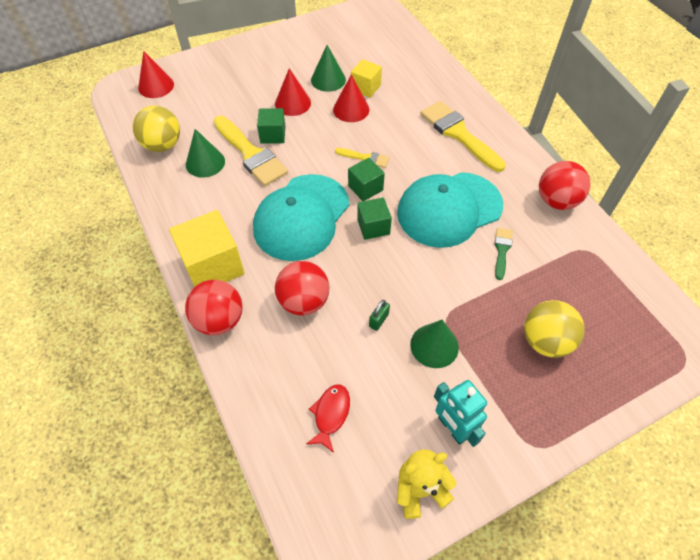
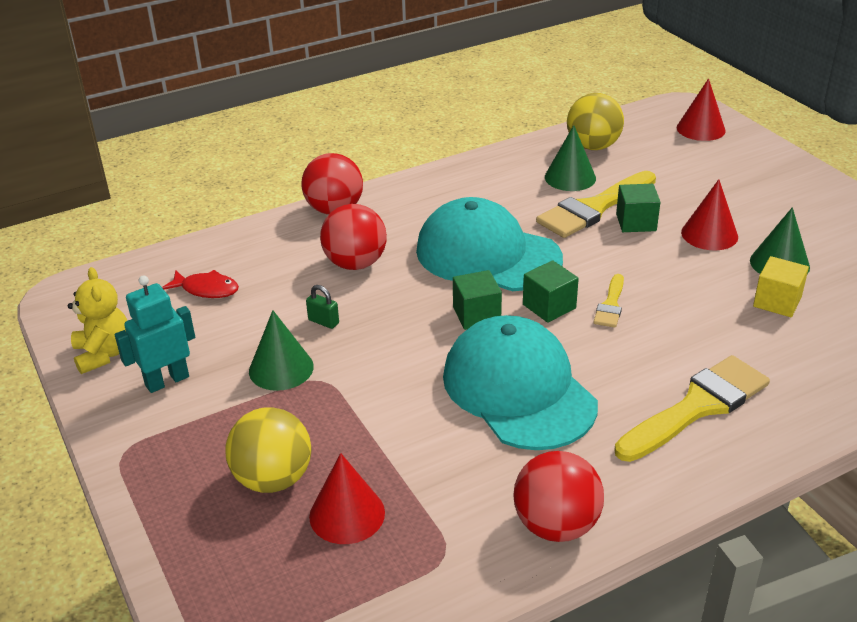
camera: 90 degrees right, 20 degrees down
yellow cube [169,210,245,287] -> none
red cone [333,74,369,122] -> red cone moved to [309,453,385,544]
green brush [494,228,513,280] -> none

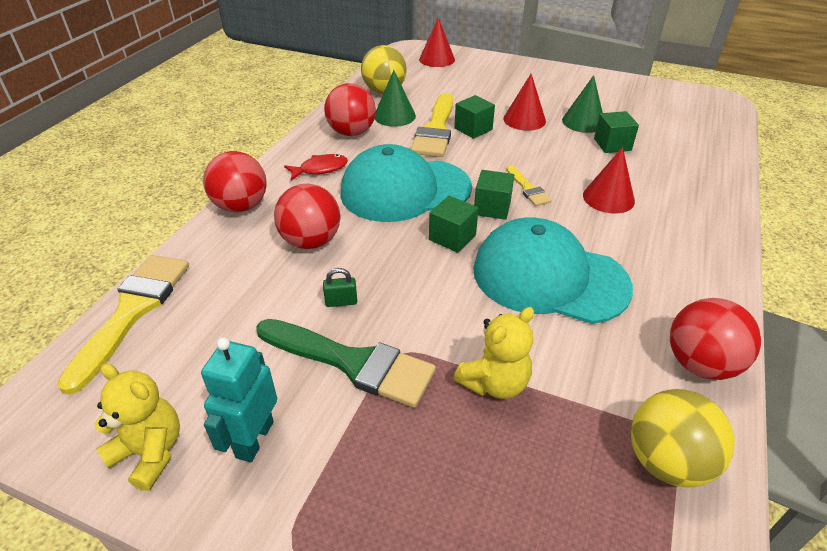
camera: 40 degrees left, 5 degrees up
red fish [162,270,239,298] -> red fish moved to [284,154,348,180]
yellow ball [225,407,311,493] -> yellow ball moved to [631,389,735,487]
green cone [249,310,314,391] -> green brush [256,319,436,408]
red cone [309,453,385,544] -> red cone moved to [583,147,635,213]
yellow brush [614,355,770,462] -> yellow brush moved to [57,255,189,395]
yellow cube [753,256,809,317] -> green cube [594,111,639,153]
none -> red ball [324,83,376,136]
none -> yellow teddy bear [454,307,534,399]

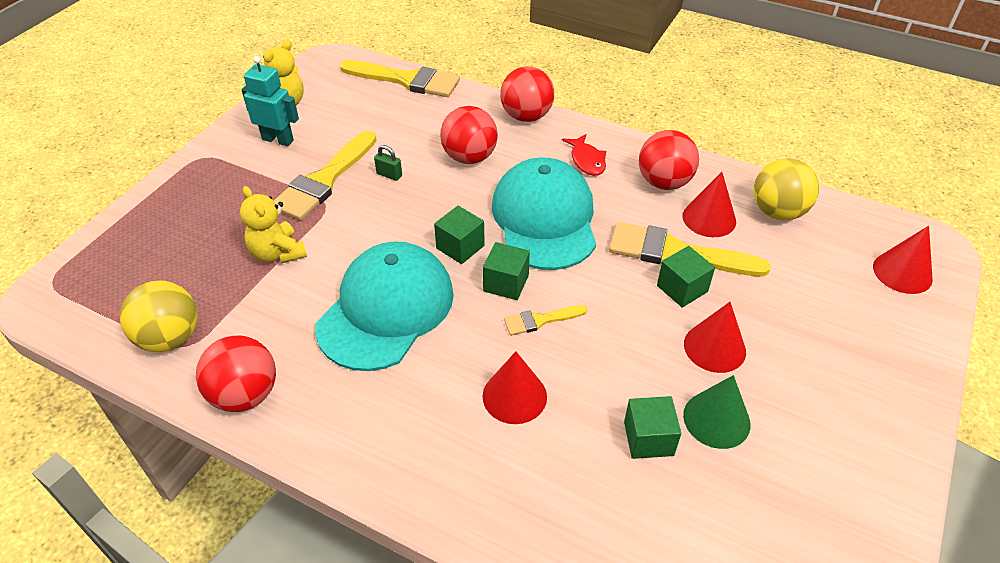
camera: 95 degrees right, 5 degrees up
green brush [256,319,436,408] -> yellow brush [274,131,376,220]
green padlock [323,268,357,307] -> green padlock turned 60 degrees counterclockwise [374,145,402,181]
green cone [374,70,416,127] -> red cone [683,172,736,237]

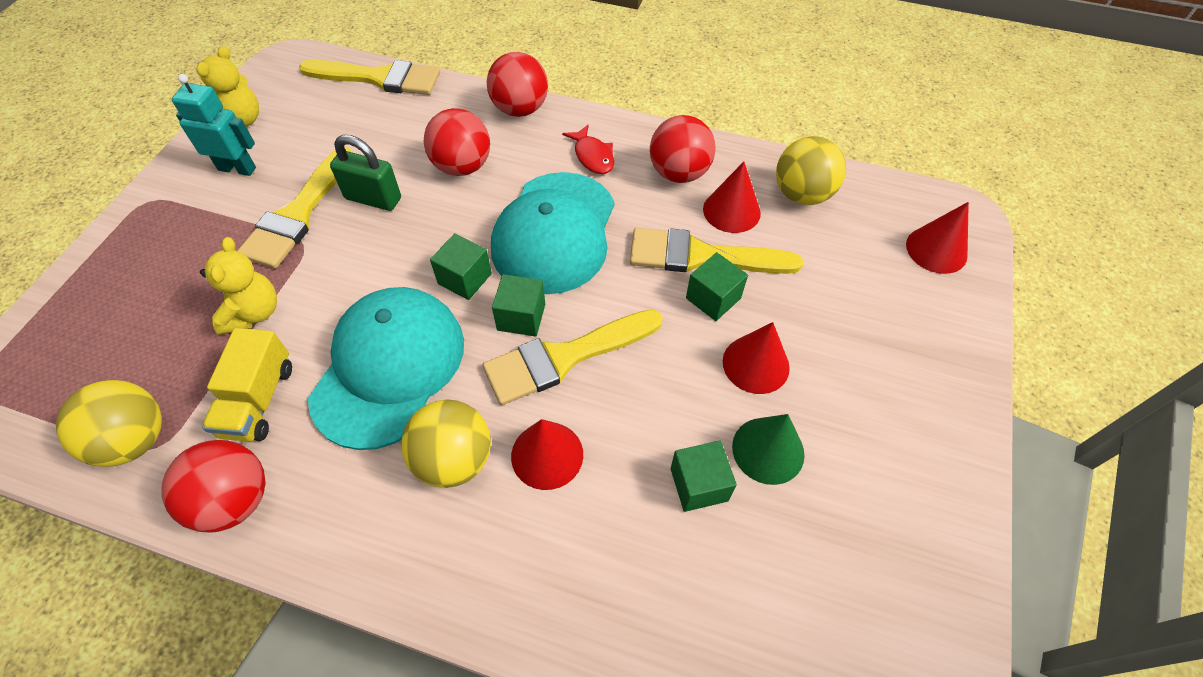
camera: 10 degrees left, 10 degrees up
yellow teddy bear [240,186,307,263] -> yellow teddy bear turned 135 degrees counterclockwise [200,237,277,335]
green padlock [374,145,402,181] -> green padlock [330,135,401,211], size x1.90
turquoise cap [492,158,596,270] -> turquoise cap turned 150 degrees counterclockwise [491,172,615,294]
yellow brush [504,305,587,336] -> yellow brush [483,309,663,405], size x1.99
none -> yellow truck [202,328,292,442]
none -> yellow ball [401,399,491,488]

